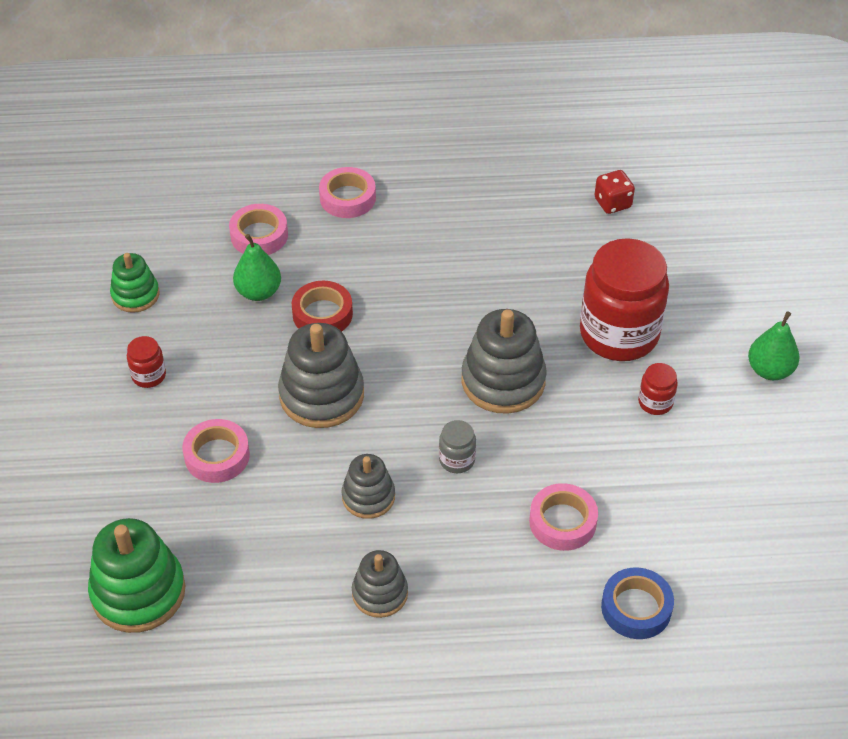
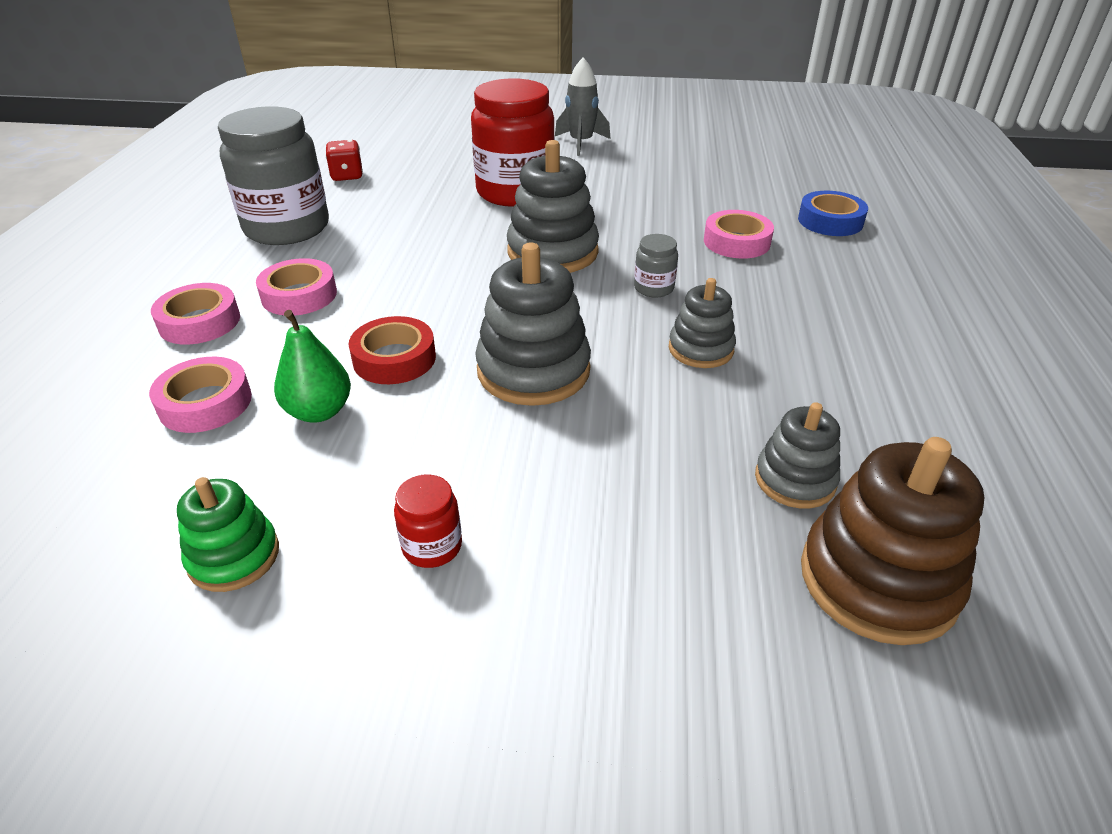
camera: 80 degrees left, 10 degrees down
green stacking toy [88,518,186,633] -> brown stacking toy [801,437,984,645]
pink tape [182,419,250,483] -> pink tape moved to [256,258,337,316]
grey stacking toy [352,550,408,618] -> grey stacking toy moved to [755,402,840,508]
red jar [638,363,678,415] -> none
green pear [748,311,800,380] -> grey rocket [555,57,611,156]
none -> grey jar [218,106,329,245]

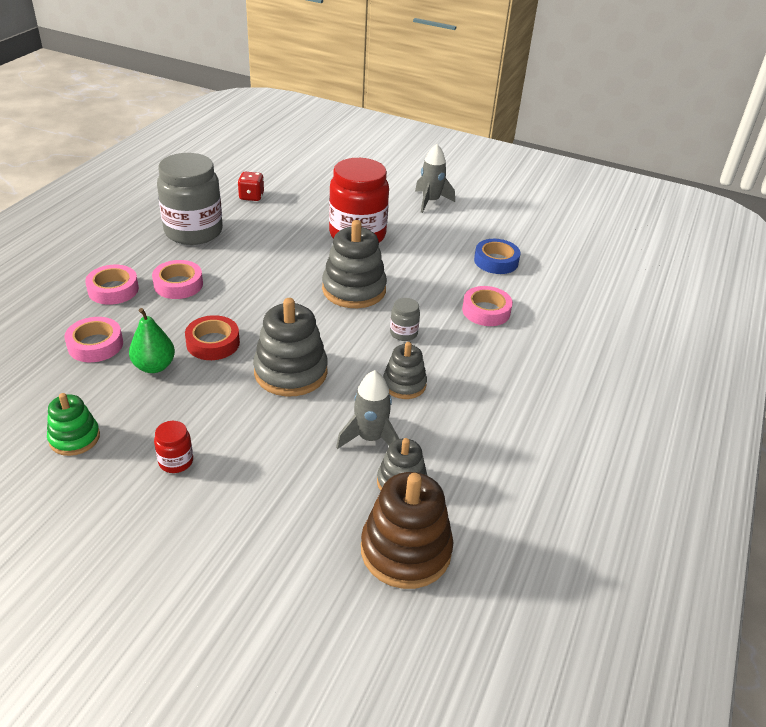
camera: 15 degrees right, 0 degrees up
blue tape [798,191,868,236] -> blue tape moved to [474,239,521,274]
none -> grey rocket [336,370,399,449]

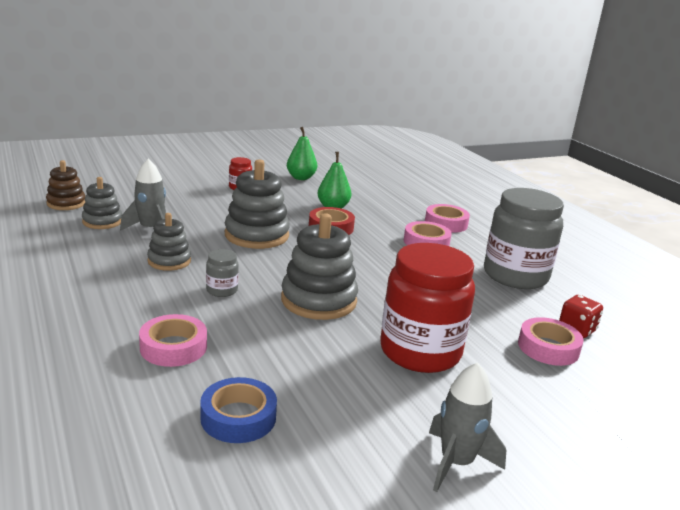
camera: 130 degrees right, 15 degrees down
green stacking toy [47,393,100,456] -> green pear [287,127,317,180]
pink tape [65,317,123,362] -> pink tape moved to [518,317,584,366]
brown stacking toy [361,472,453,589] -> brown stacking toy [46,160,85,210], size x0.60

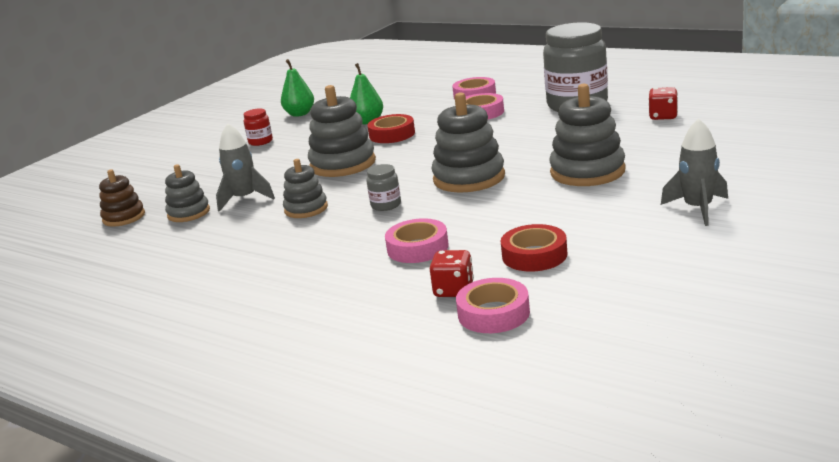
camera: 25 degrees left, 0 degrees up
blue tape [200,377,277,443] -> red tape [501,224,567,272]
red jar [380,243,475,373] -> grey stacking toy [549,84,626,186]
pink tape [518,317,584,366] -> pink tape moved to [456,278,530,333]
none -> red dice [430,250,474,297]

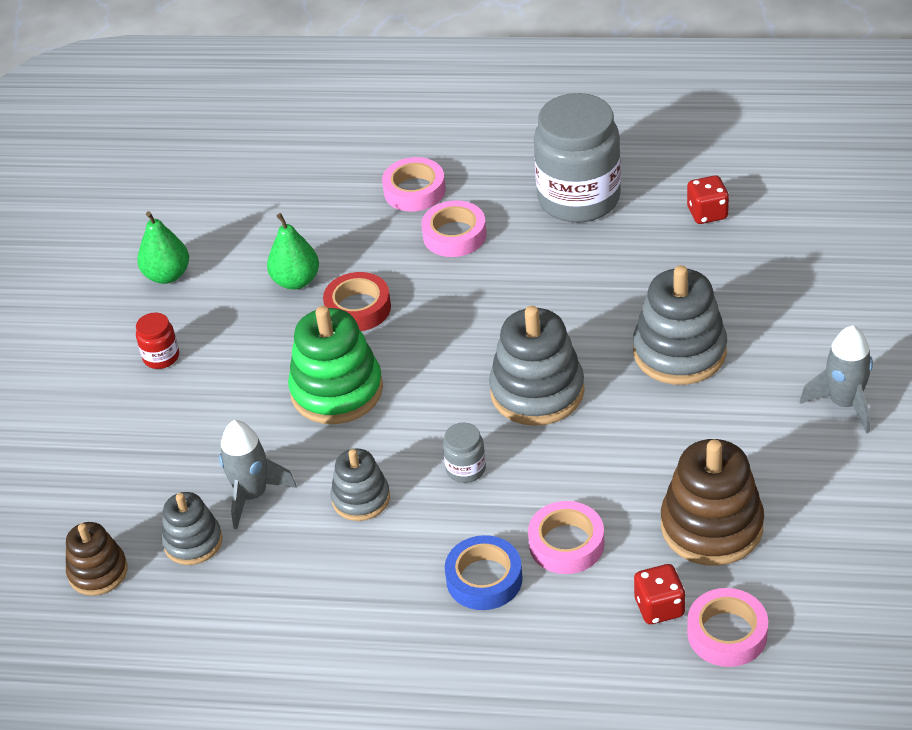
camera: 25 degrees left, 20 degrees up
grey stacking toy [308,85,376,177] -> green stacking toy [288,306,383,424]
red tape [501,224,567,272] -> brown stacking toy [661,439,764,566]
none -> blue tape [445,535,523,610]

